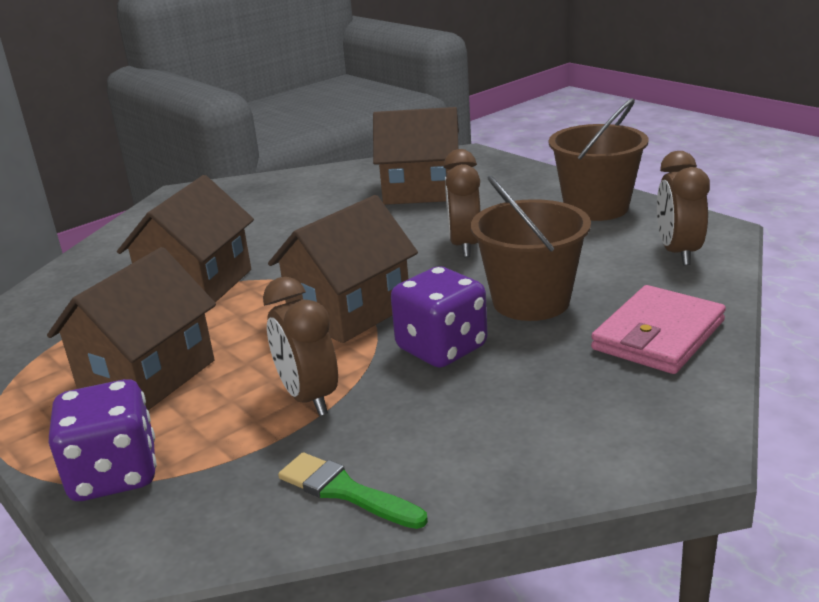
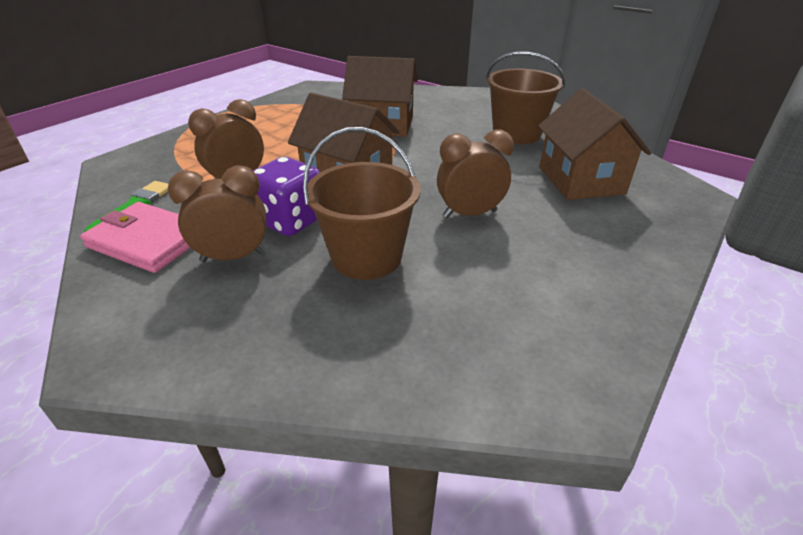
camera: 75 degrees right, 10 degrees up
brown house [47,247,216,410] -> none
purple dice [49,379,157,501] -> none
brown bucket [549,98,649,221] -> brown bucket moved to [486,52,565,144]
pink wallet [591,285,726,374] -> pink wallet moved to [80,202,191,273]
brown clock [657,151,710,265] -> brown clock moved to [168,165,266,262]

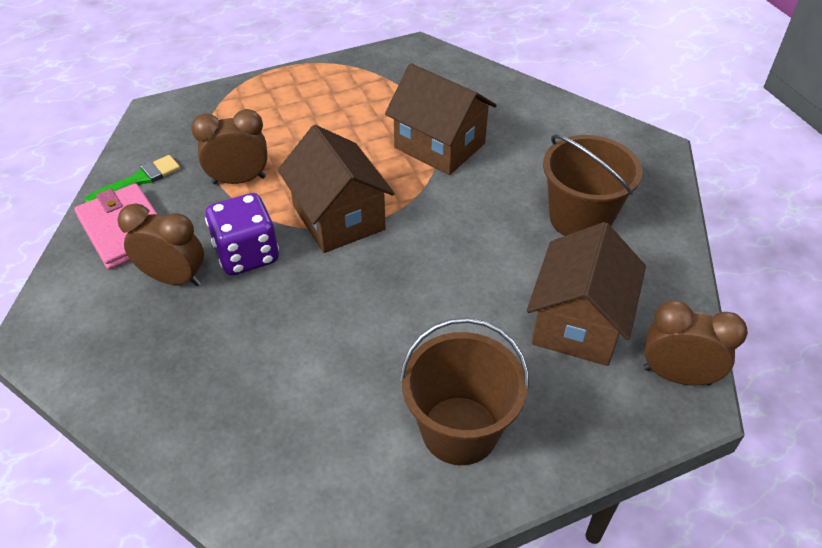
camera: 30 degrees right, 10 degrees up
brown bucket [303,127,420,280] -> brown bucket moved to [400,318,529,465]
brown clock [437,130,514,218] -> brown clock moved to [644,300,748,385]

